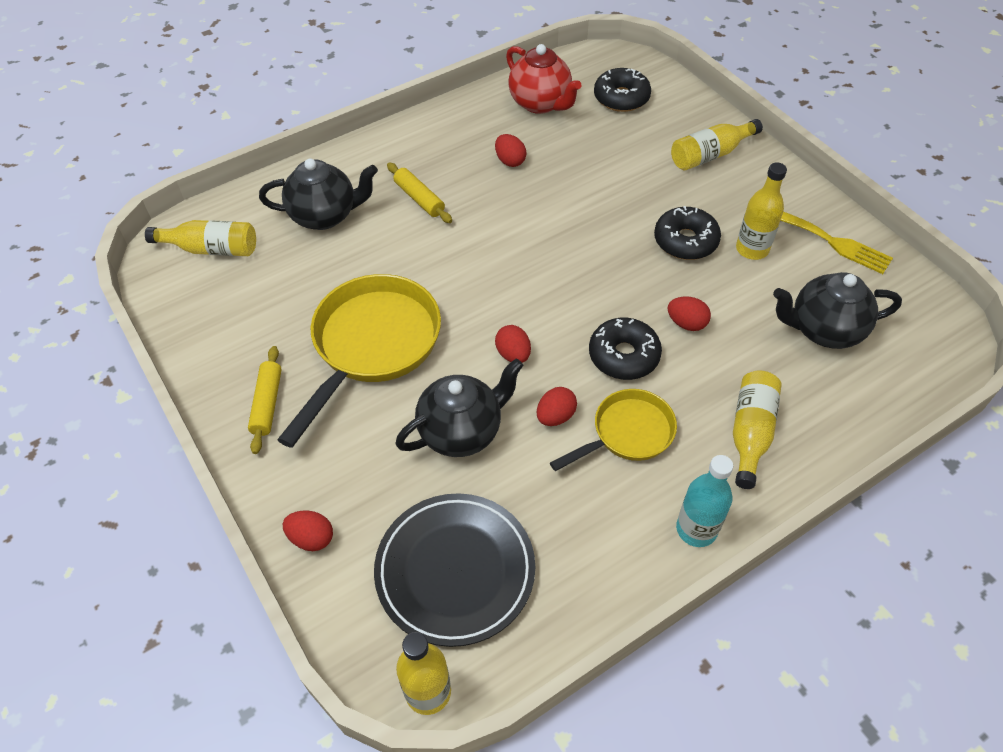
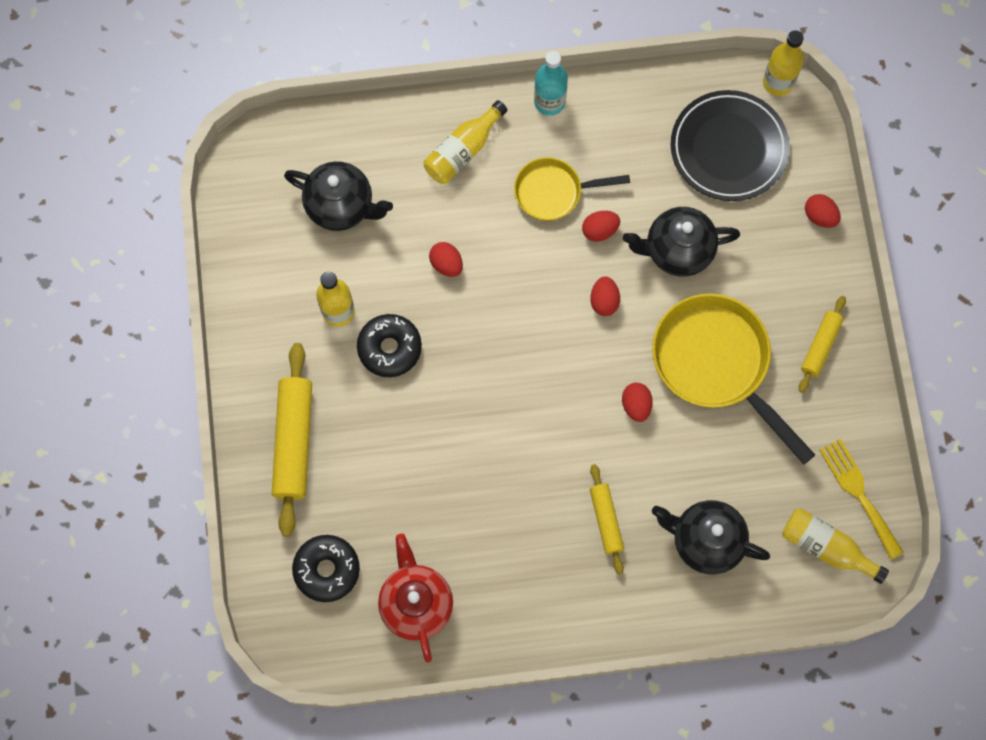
camera: 155 degrees left, 20 degrees up
yellow pan [277,274,441,448] -> yellow pan turned 90 degrees clockwise [652,294,815,464]
red egg [495,134,526,167] -> red egg moved to [622,383,653,422]
black donut [589,318,662,380] -> none
yellow bottle [671,119,763,170] -> yellow rolling pin [272,343,312,536]
yellow fork [780,211,893,274] -> yellow fork moved to [819,439,904,559]

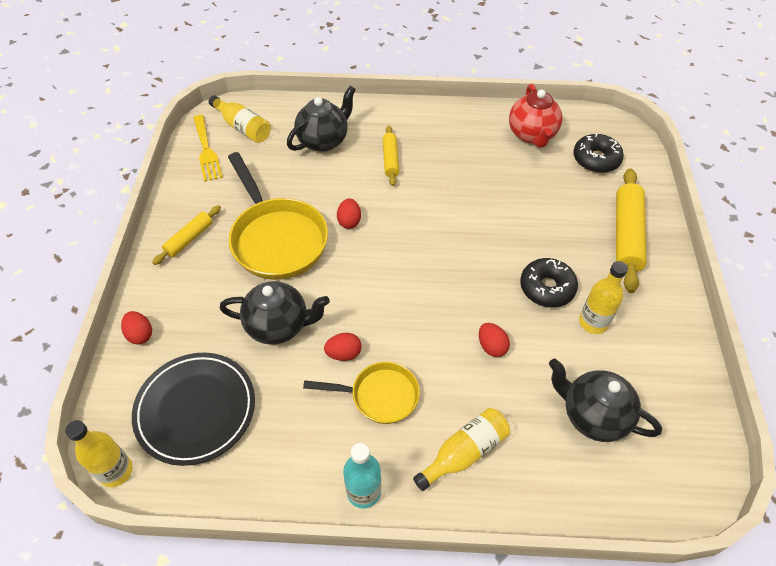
camera: 170 degrees left, 20 degrees down
red egg [590,277,620,316] -> none
black teapot [652,500,770,574] -> black teapot turned 75 degrees counterclockwise [287,85,356,152]

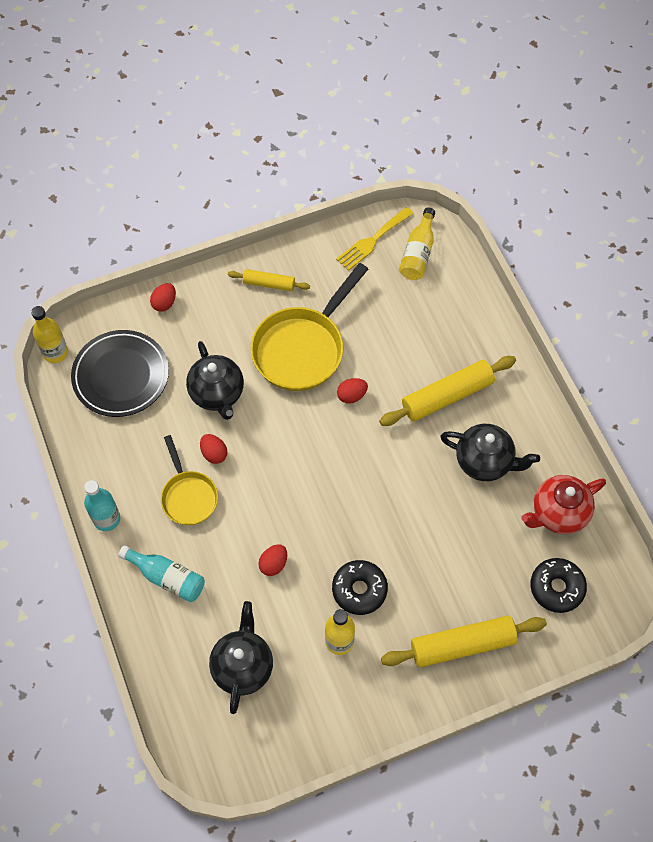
camera: 65 degrees right, 10 degrees up
black teapot [287,85,356,152] -> black teapot moved to [440,424,540,481]
yellow rolling pin [383,126,399,186] -> yellow rolling pin [379,356,516,426], size x1.75
yellow bottle [413,408,510,491] -> turquoise bottle [118,545,205,602]

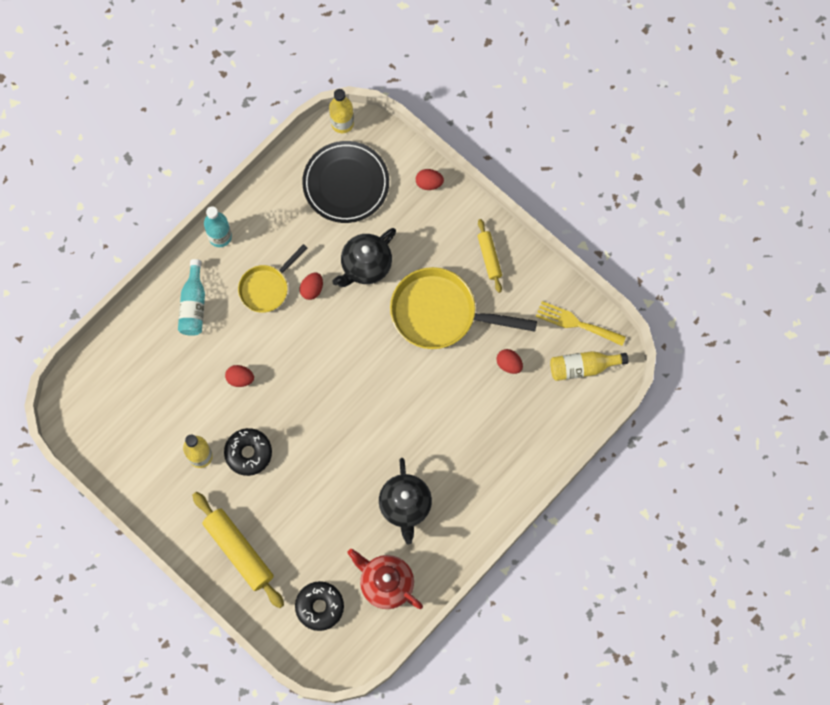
camera: 65 degrees right, 10 degrees up
black teapot [209,601,273,714] -> none
red egg [337,378,368,404] -> red egg moved to [497,349,523,374]
yellow rolling pin [379,356,516,426] -> none

